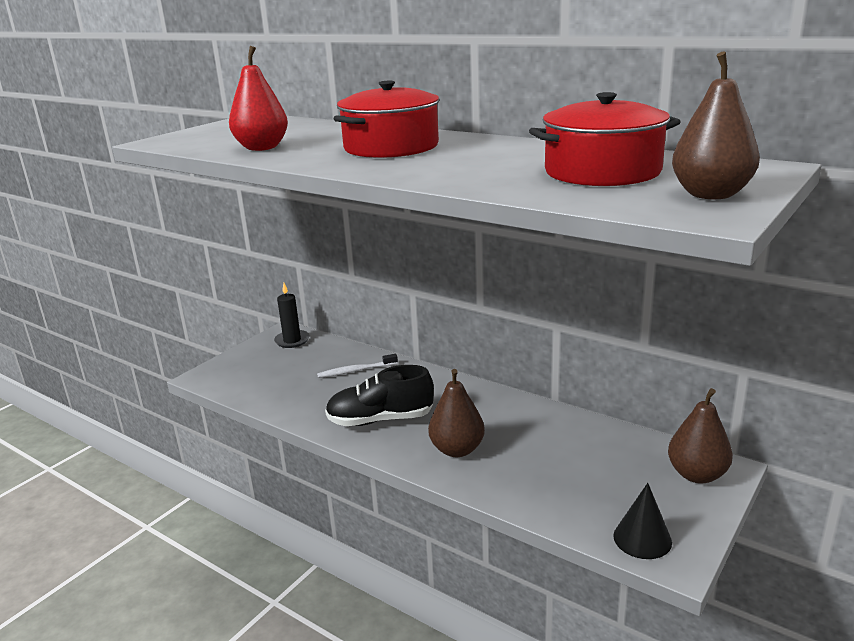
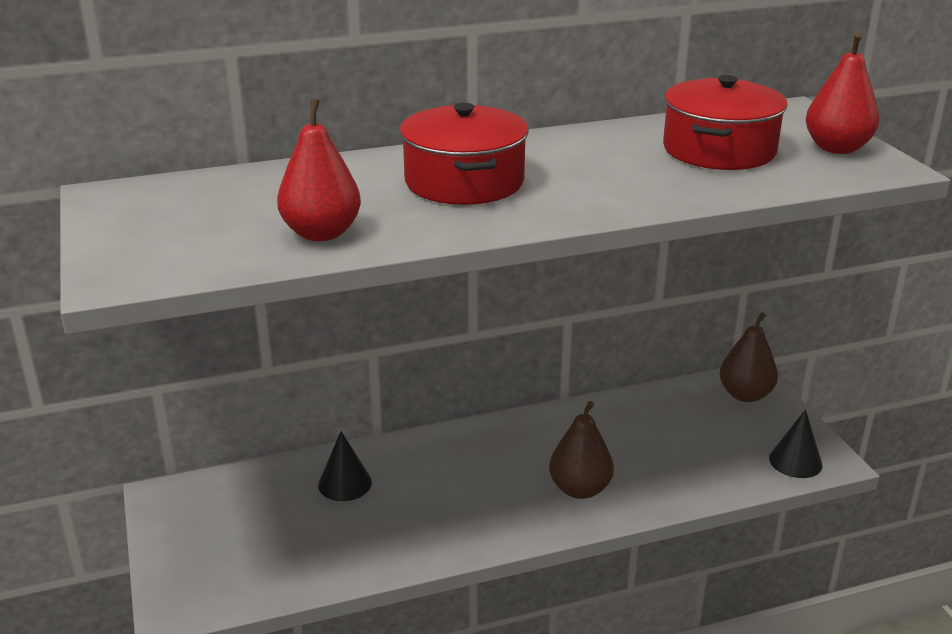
camera: 55 degrees left, 5 degrees up
black candle [274,283,310,348] -> none
white toothbrush [317,354,398,378] -> black cone [318,431,372,501]
black shoe [325,365,434,426] -> none
brown pear [672,51,760,199] -> red pear [806,33,879,154]

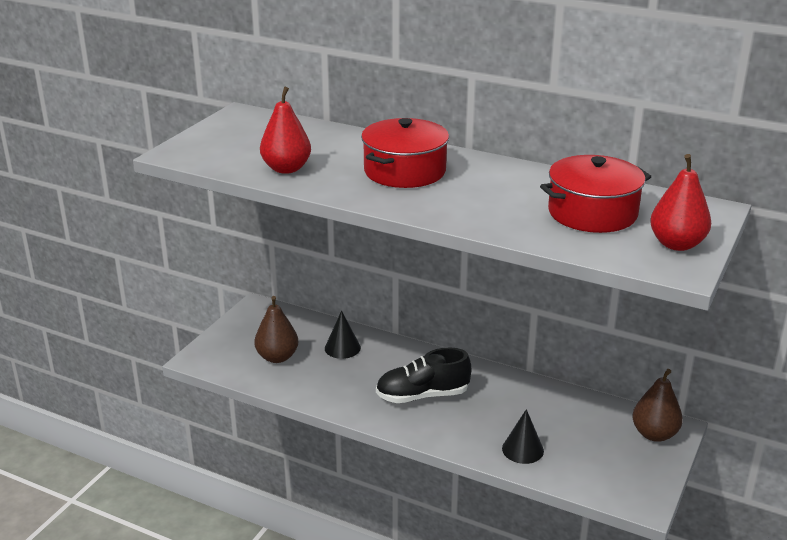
camera: 45 degrees right, 0 degrees up
brown pear [549,401,614,499] -> brown pear moved to [254,296,298,363]
black cone [769,409,823,478] -> black cone moved to [502,409,544,464]
none -> black shoe [376,348,471,403]

